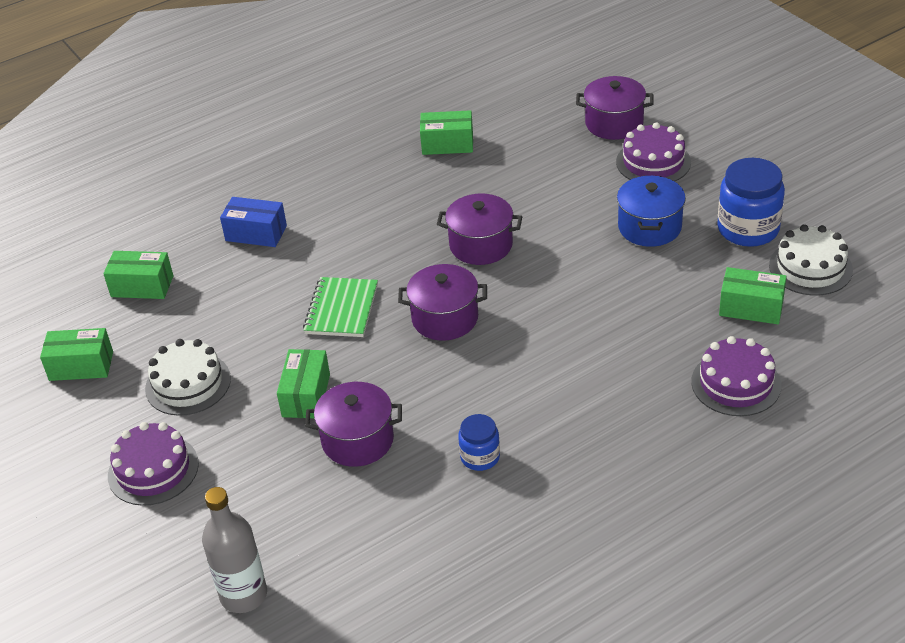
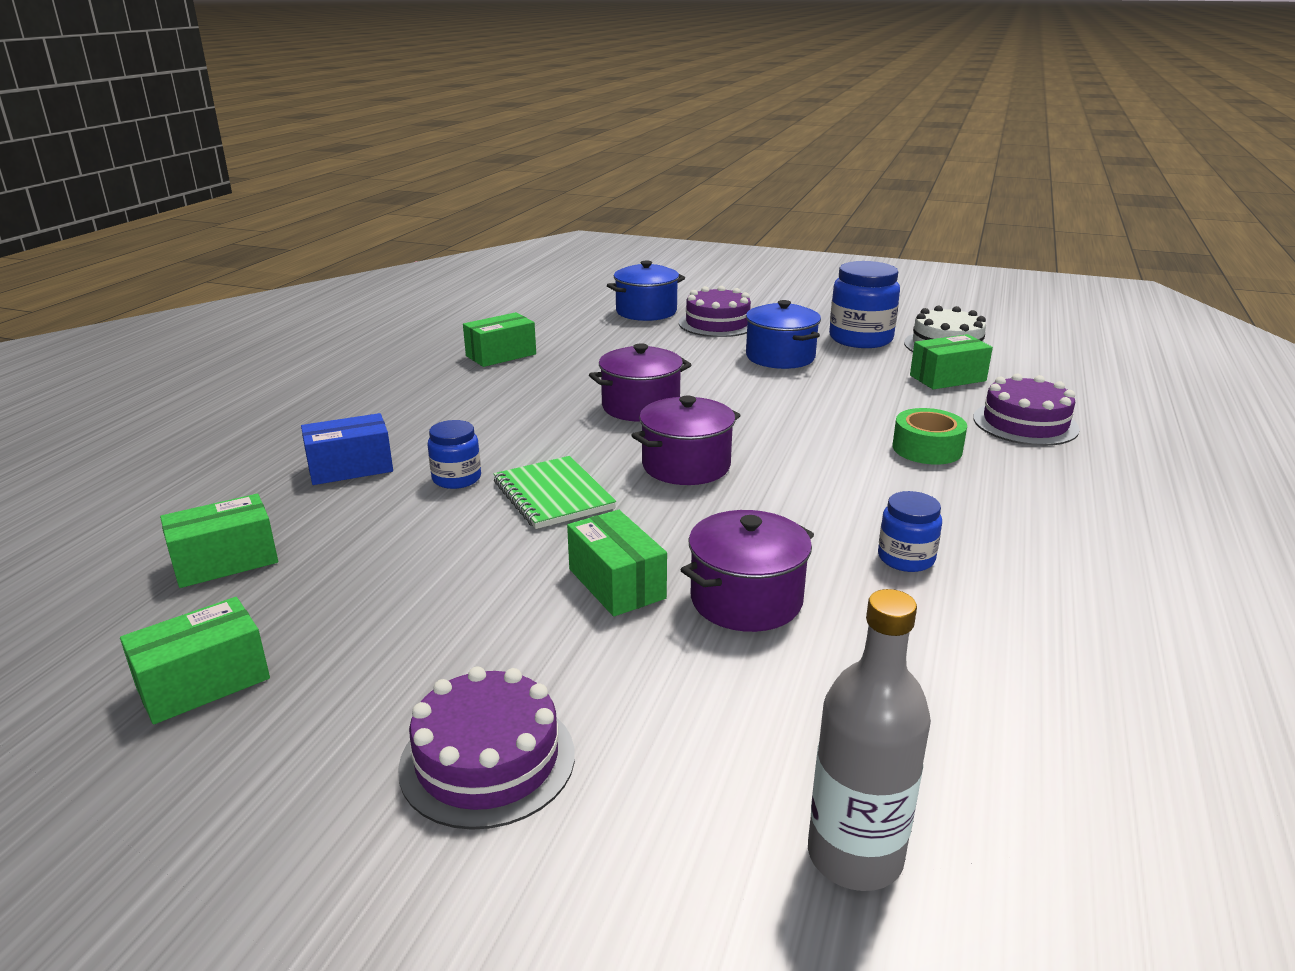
camera: 40 degrees left, 15 degrees down
white cake [145,339,231,416] -> none
purple pot [576,76,653,140] -> blue pot [607,260,685,321]
none -> blue jar [428,420,481,489]
none -> green tape [893,408,967,465]

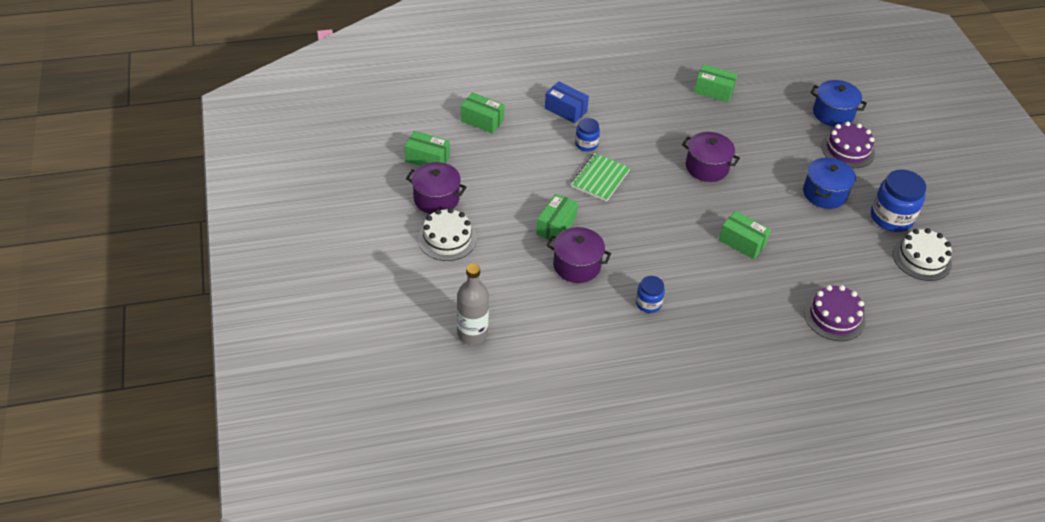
camera: 55 degrees right, 20 degrees up
purple cake [398,666,575,830] -> white cake [418,208,476,261]
purple pot [631,396,740,485] -> purple pot moved to [406,162,466,214]
green tape [893,408,967,465] -> none
green box [910,334,993,390] -> green box moved to [719,211,771,259]

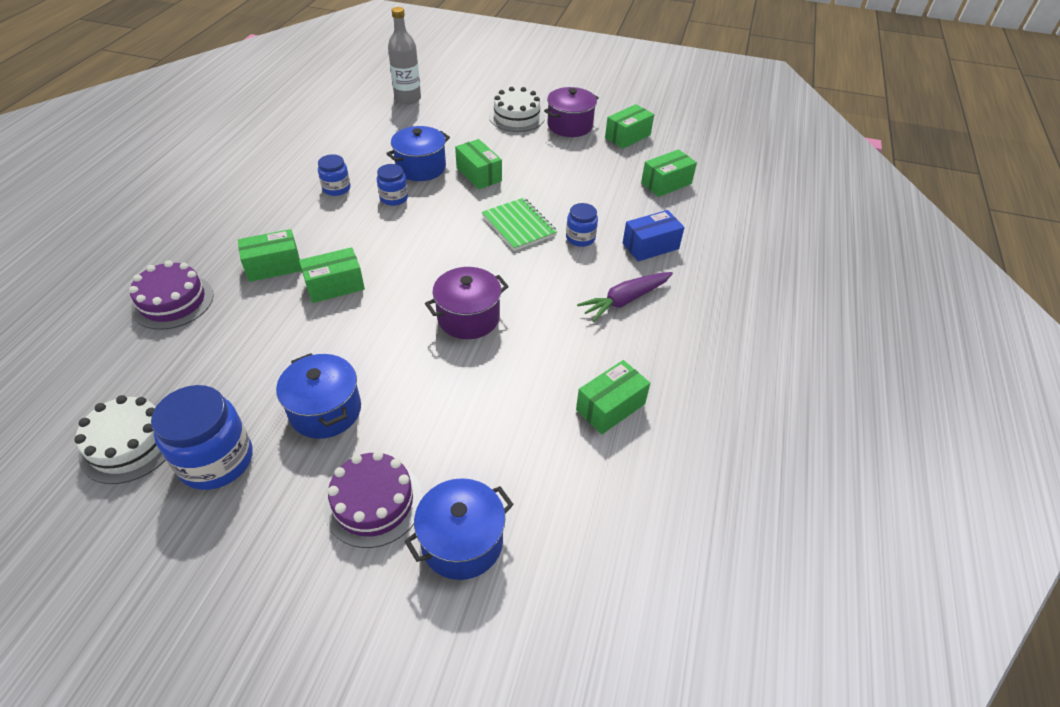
camera: 120 degrees right, 0 degrees up
purple pot [547,227,611,283] -> blue pot [386,126,450,181]
none -> green box [238,229,302,282]
none -> blue jar [377,164,408,206]
none -> purple carrot [577,272,673,322]

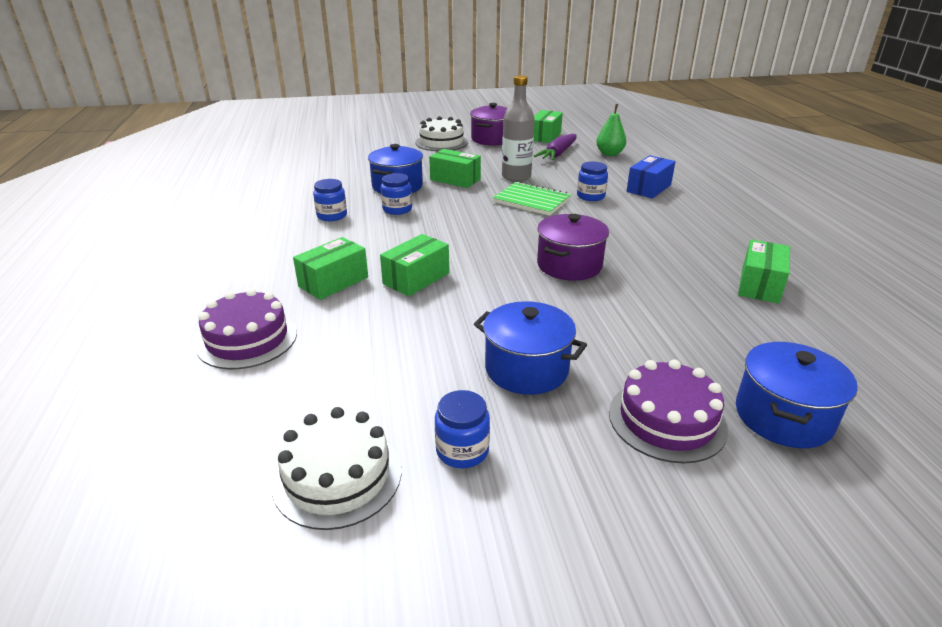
camera: 25 degrees left, 15 degrees down
blue jar [151,385,252,490] -> blue jar [435,390,490,469], size x0.56
grey bottle [388,7,421,105] -> grey bottle moved to [502,75,535,182]
purple carrot [577,272,673,322] -> purple carrot moved to [534,134,577,161]
green box [641,149,697,197] -> green pear [596,104,626,156]

